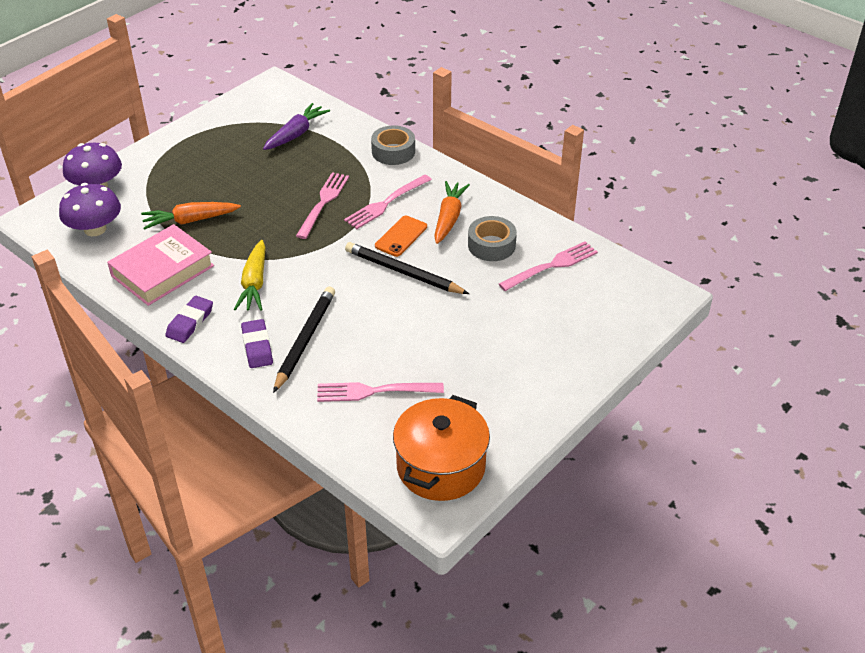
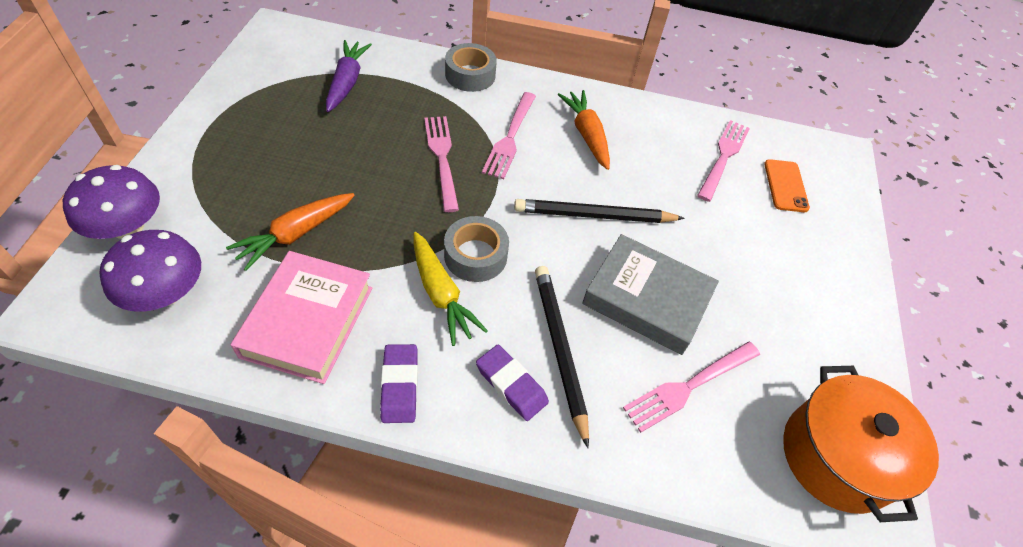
camera: 35 degrees left, 10 degrees up
orange phone [375,215,427,257] -> orange phone moved to [764,159,810,212]
grey tape [468,216,517,261] -> grey tape moved to [444,216,509,282]
none -> grey book [582,234,719,355]

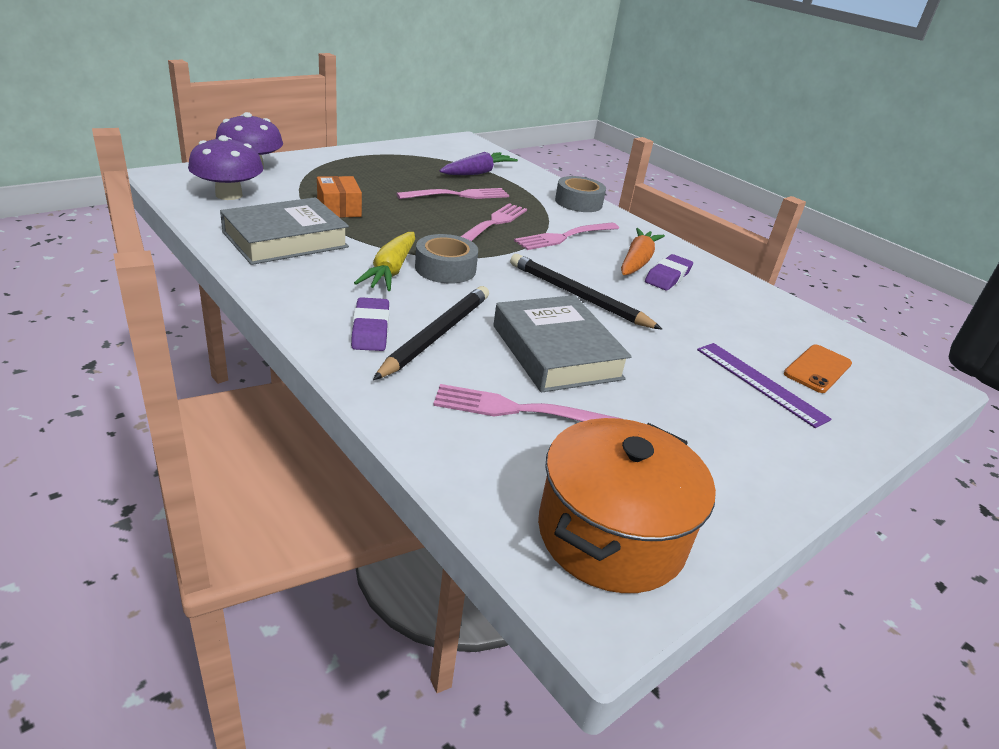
camera: 40 degrees right, 20 degrees down
orange carrot [226,193,355,271] -> orange box [317,176,362,218]
pink book [231,251,372,384] -> grey book [220,197,349,265]
purple eraser [380,344,418,423] -> purple eraser moved to [645,254,693,291]
pink fork [697,120,750,202] -> pink fork moved to [396,188,509,199]
none -> purple ruler [697,343,831,428]

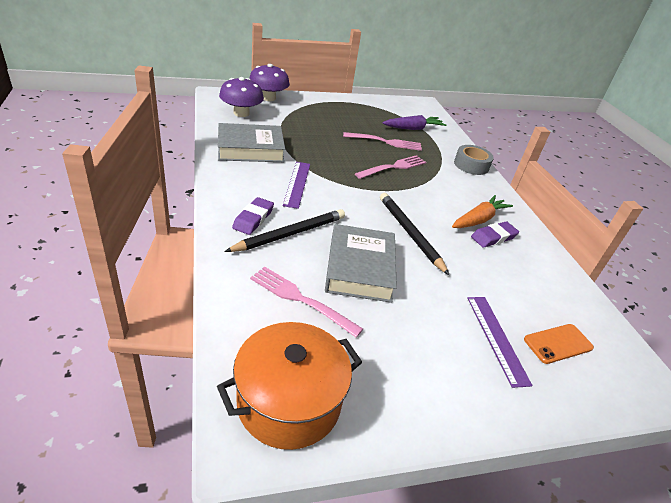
camera: 25 degrees right, 5 degrees up
orange box [317,176,362,218] -> none
yellow carrot [354,232,415,291] -> purple ruler [283,162,310,209]
grey tape [415,234,478,283] -> none
pink fork [514,223,619,250] -> none

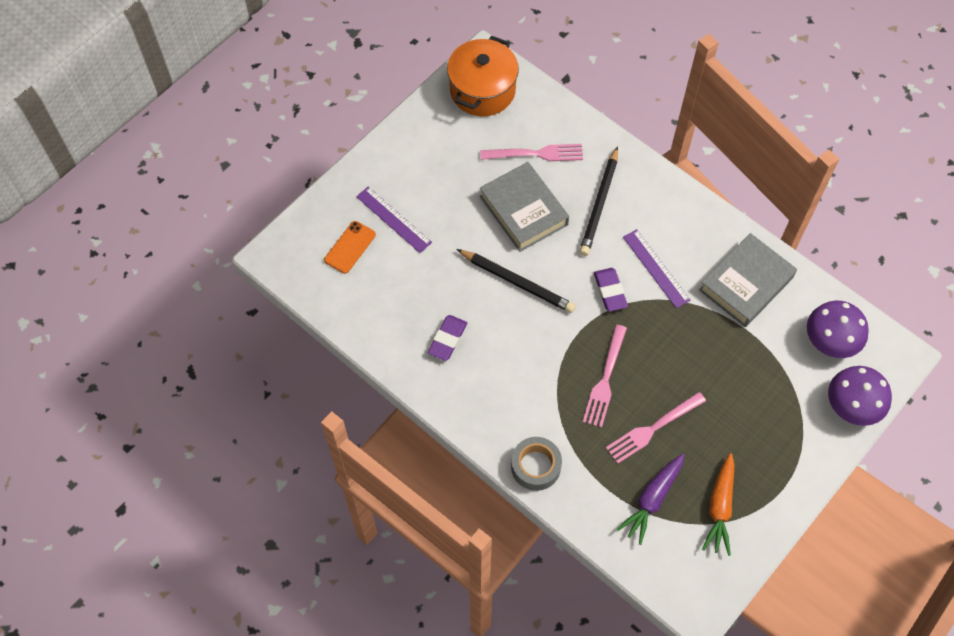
camera: 150 degrees right, 25 degrees up
purple eraser [232,197,274,235] -> purple eraser moved to [594,268,628,312]
orange carrot [452,195,513,228] -> orange carrot moved to [702,453,735,556]

